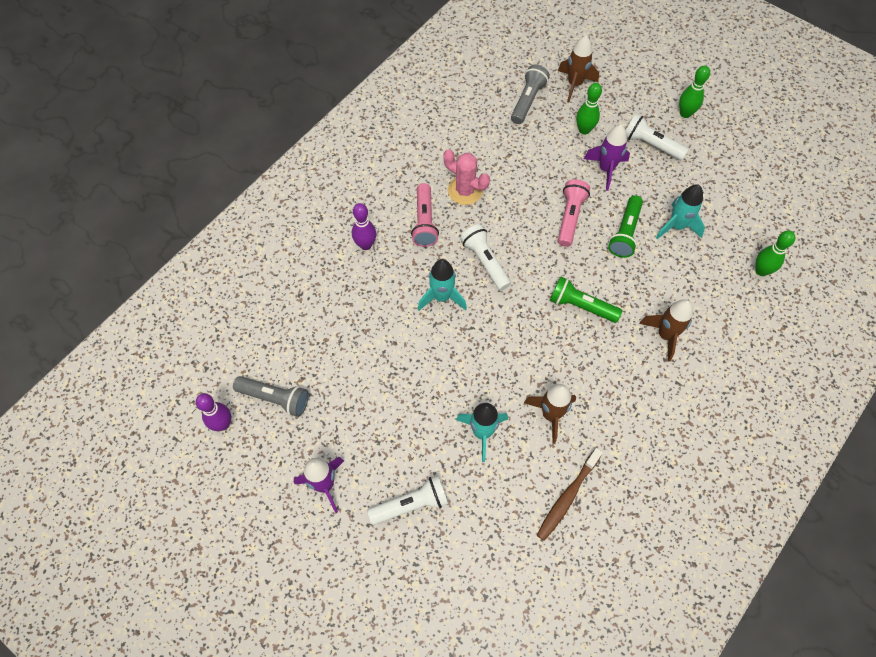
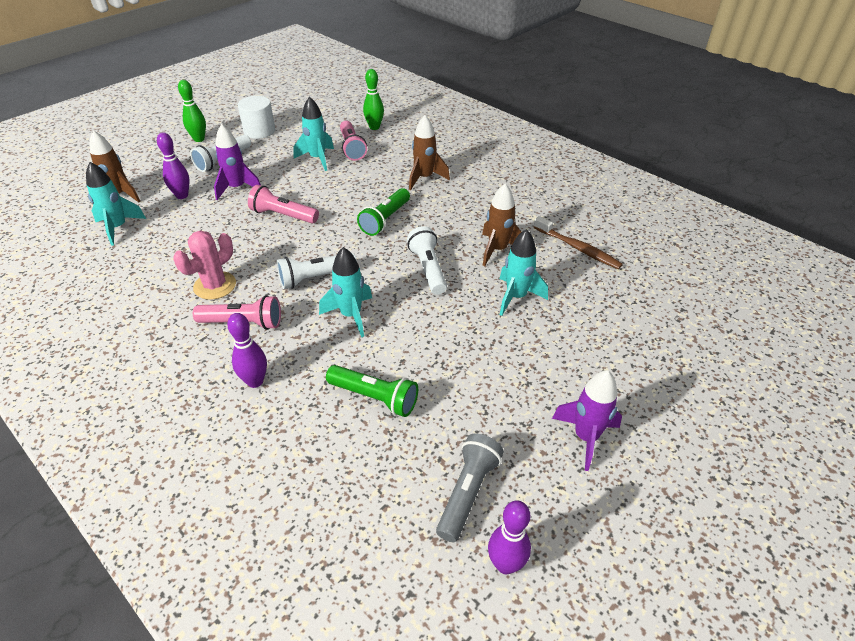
camera: 85 degrees left, 20 degrees down
white flashlight [367,475,448,525] -> white flashlight moved to [407,226,447,295]
grey flashlight [511,65,550,124] -> turquoise rocket [86,162,146,246]
green bowling pin [576,83,602,135] -> purple bowling pin [157,132,190,199]
green flashlight [608,195,643,258] -> green flashlight moved to [326,365,418,417]
none -> white cylinder [238,96,275,139]
none -> pink flashlight [340,121,367,161]

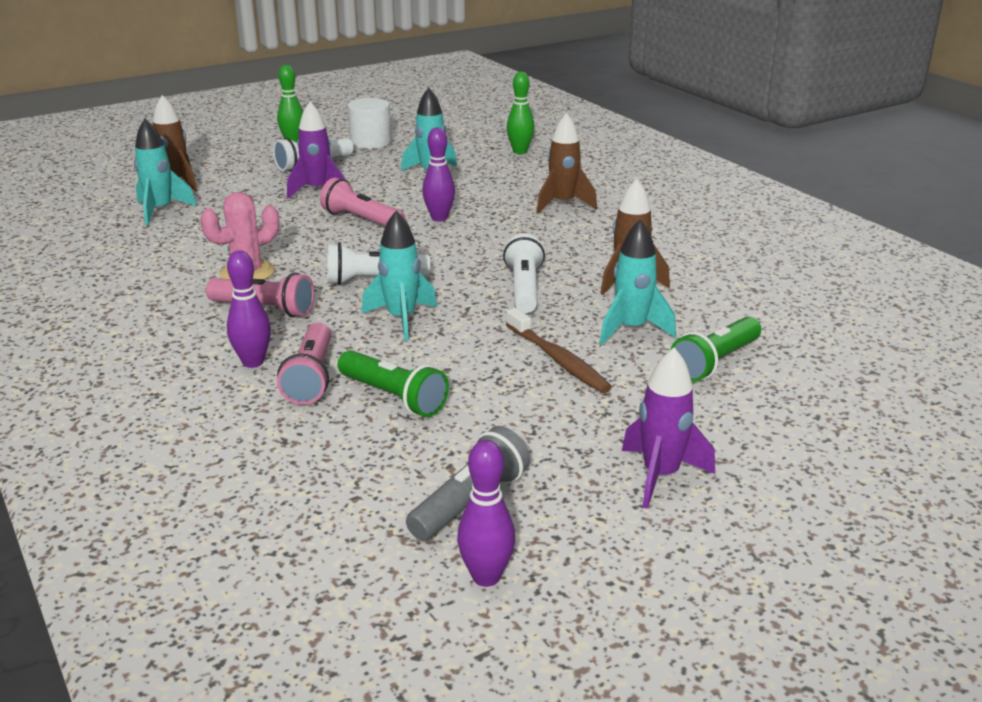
camera: 15 degrees right, 15 degrees down
purple bowling pin [157,132,190,199] -> purple bowling pin moved to [422,128,455,222]
pink flashlight [340,121,367,161] -> pink flashlight moved to [277,323,331,405]
green flashlight [357,188,410,236] -> green flashlight moved to [670,317,761,382]
brown toothbrush [534,216,623,269] -> brown toothbrush moved to [506,308,612,393]

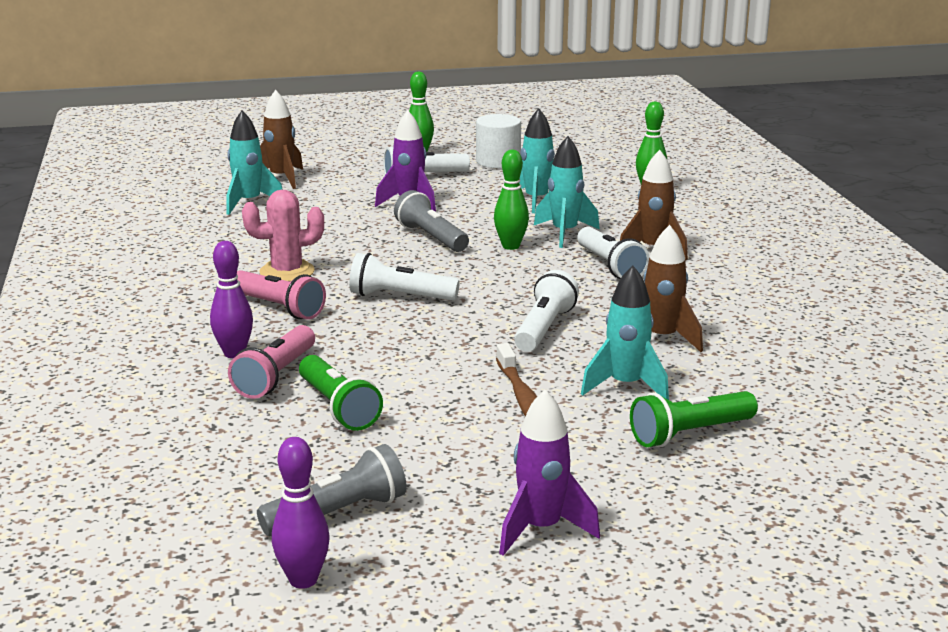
camera: 20 degrees right, 5 degrees down
pink flashlight [320,178,406,226] -> grey flashlight [394,190,469,252]
turquoise rocket [361,210,437,341] -> turquoise rocket moved to [534,136,600,248]
purple bowling pin [422,128,455,222] -> green bowling pin [494,150,529,250]
none -> white flashlight [577,227,649,279]

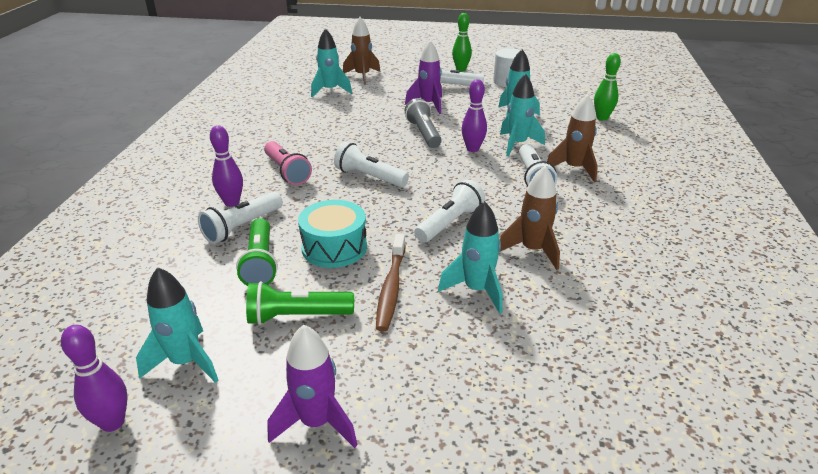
camera: 20 degrees right, 10 degrees up
pink flashlight [228,325,315,399] -> white flashlight [198,192,283,244]
pink cactus [242,190,324,282] -> none
grey flashlight [257,444,407,536] -> turquoise rocket [136,267,218,383]
green bowling pin [494,150,529,250] -> purple bowling pin [462,79,487,152]
green flashlight [630,391,758,448] -> green flashlight moved to [246,281,354,325]
none -> turquoise drum [298,200,367,268]

